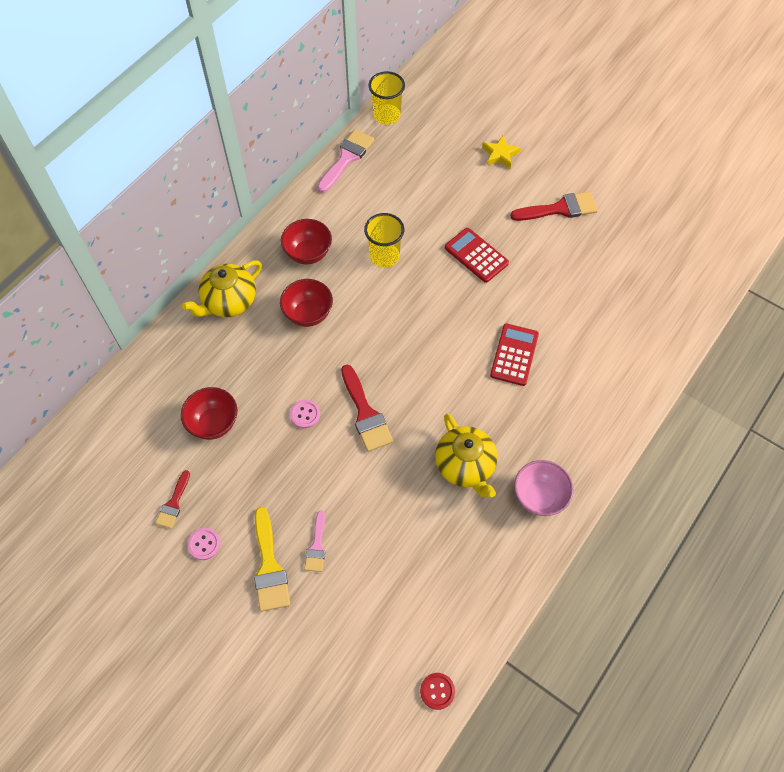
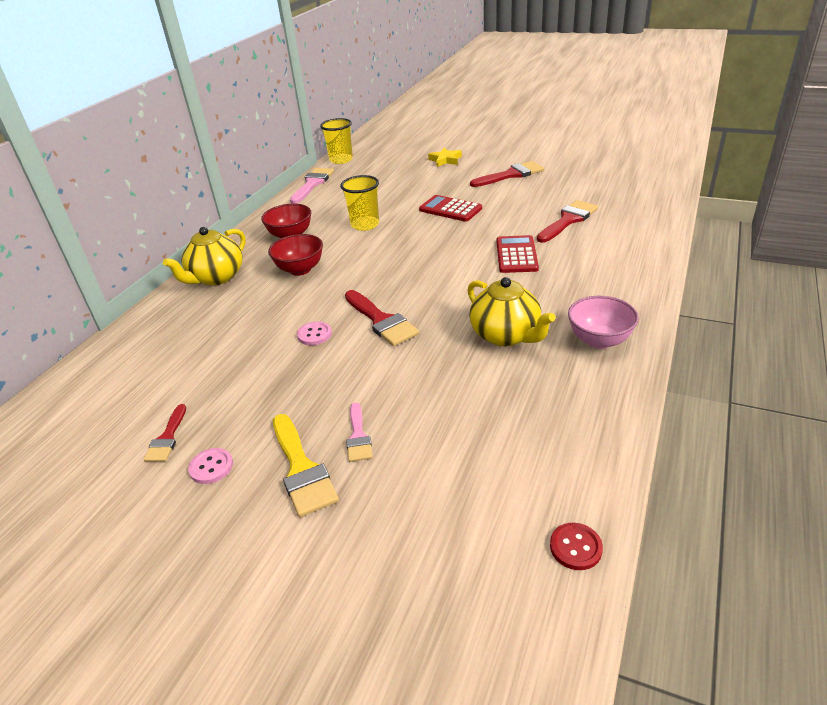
camera: 10 degrees left, 25 degrees down
red bowl [181,387,237,440] -> none
none -> red brush [537,200,598,243]

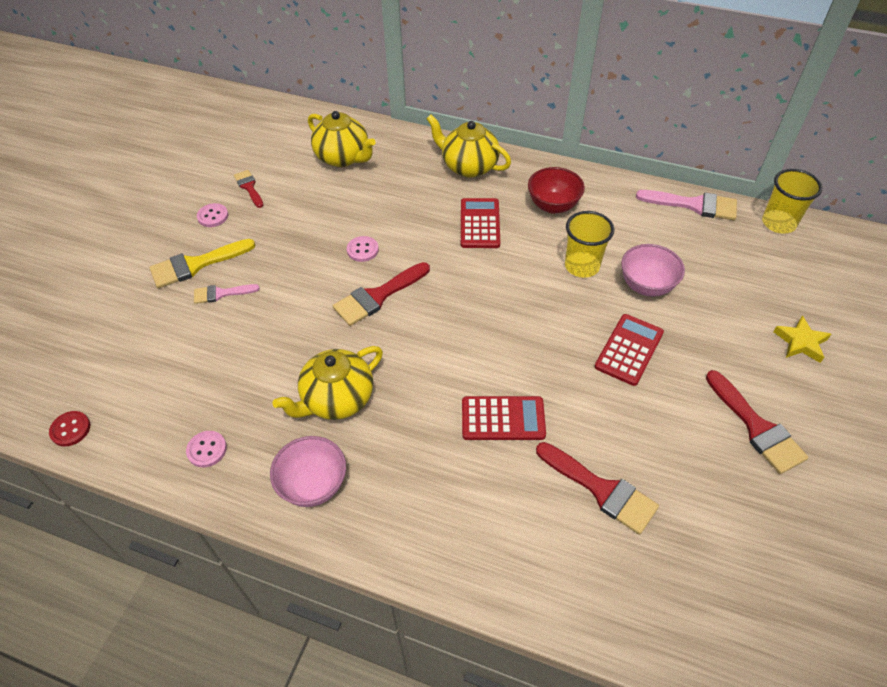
camera: 85 degrees right, 15 degrees up
red brush [144,404,186,462] -> red brush turned 60 degrees clockwise [234,170,264,208]
red bowl [268,234,323,276] -> red calculator [461,198,500,248]
none -> pink button [186,431,227,467]
none -> yellow teapot [308,111,376,167]
none -> pink bowl [621,244,685,297]

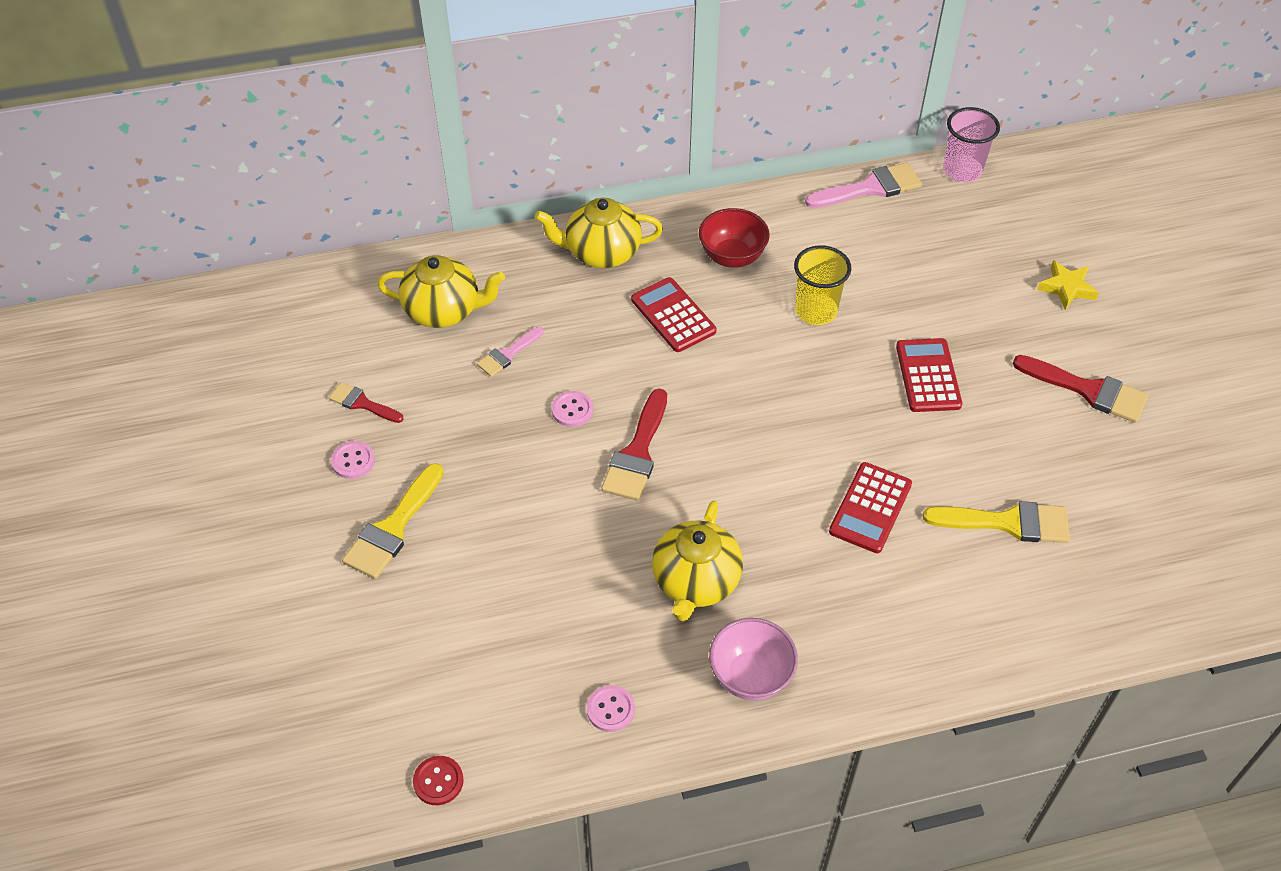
camera: 35 degrees left, 0 degrees up
pink brush [194,284,260,304] -> pink brush moved to [477,327,543,377]
red calculator [462,396,546,440] -> red calculator turned 150 degrees clockwise [829,462,912,553]
red brush [536,442,659,535] -> yellow brush [923,501,1070,543]
pink bowl [621,244,685,297] -> none
yellow cup [762,169,822,234] -> pink cup [943,107,1000,182]

